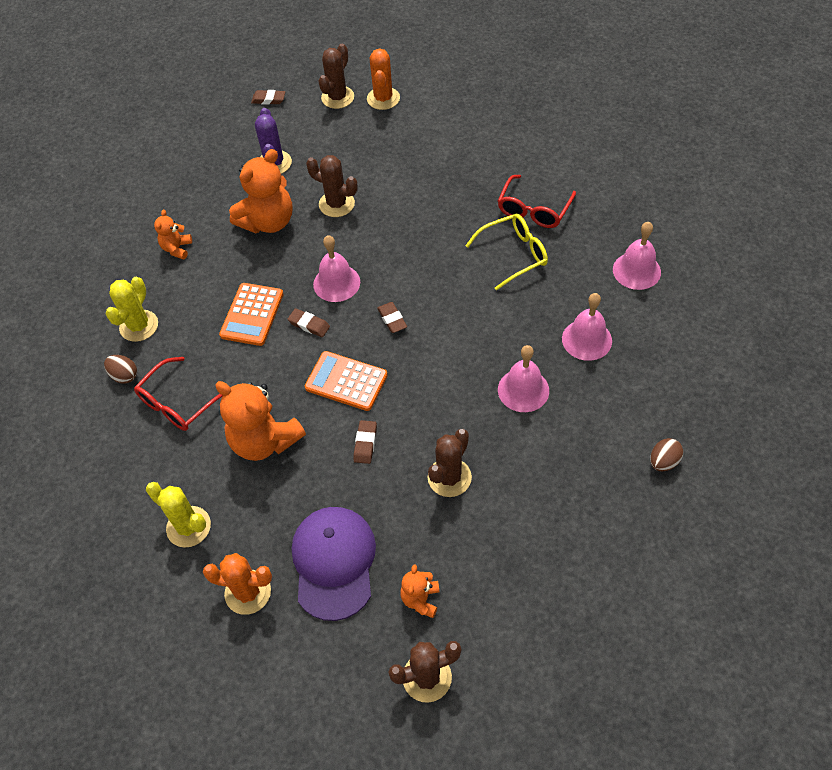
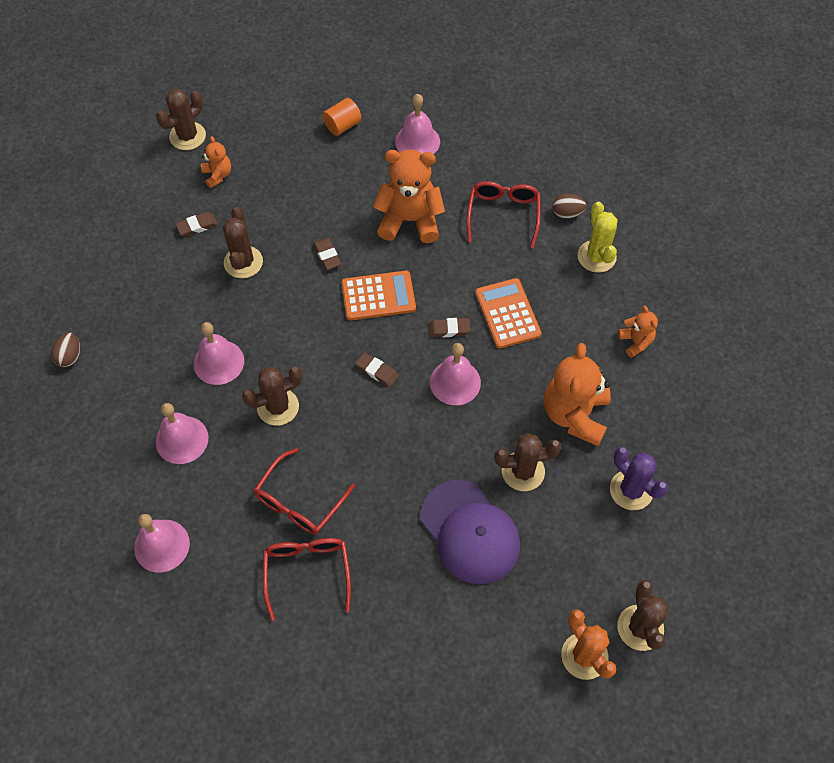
camera: 145 degrees right, 5 degrees up
yellow cactus [146,482,211,548] -> pink bell [395,94,440,155]
orange cactus [203,553,272,615] -> orange cylinder [322,98,362,136]
brown eraser [251,90,285,105] -> brown eraser moved to [176,212,218,237]
purple cap [292,507,376,621] -> purple cap moved to [421,480,520,584]
yellow glasses [465,214,548,291] -> red glasses [254,448,355,535]
none -> brown cactus [242,366,302,426]

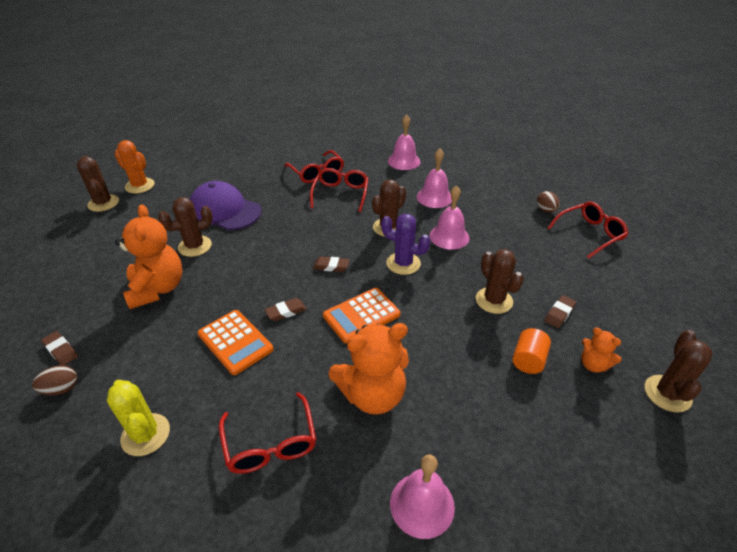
camera: 155 degrees right, 20 degrees down
brown eraser [313,238,341,270] -> brown eraser moved to [41,331,78,365]
orange cylinder [322,98,362,136] -> orange cylinder moved to [512,328,551,374]
pink bell [430,343,481,405] -> none
brown egg [552,193,586,219] -> brown egg moved to [32,365,77,396]
purple cactus [610,447,668,510] -> purple cactus moved to [381,214,430,275]
orange teddy bear [618,305,658,358] -> none
none -> red glasses [548,201,628,259]

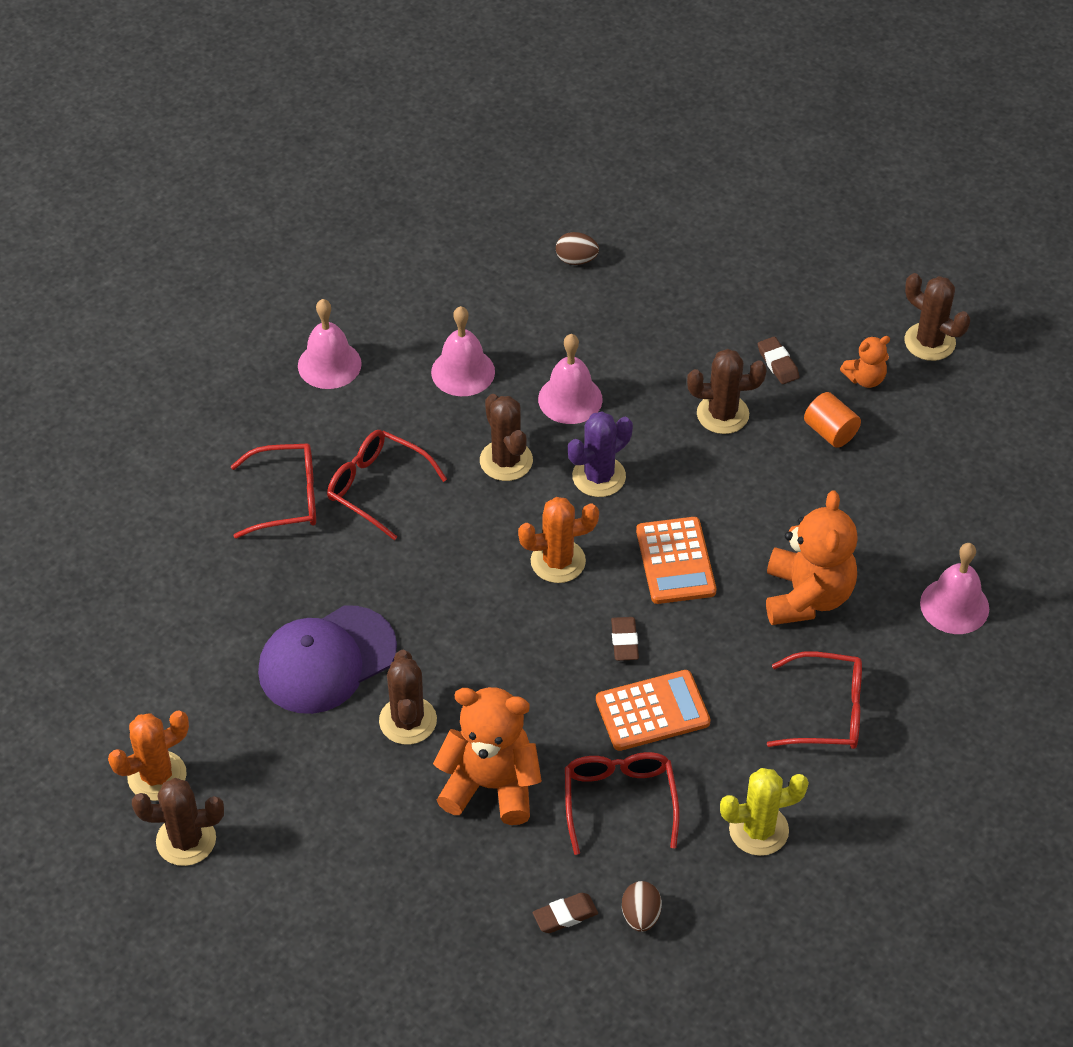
camera: 65 degrees left, 10 degrees up
brown eraser [313,257,349,272] -> orange cactus [518,497,599,583]
red glasses [548,201,628,259] -> red glasses moved to [565,752,680,855]

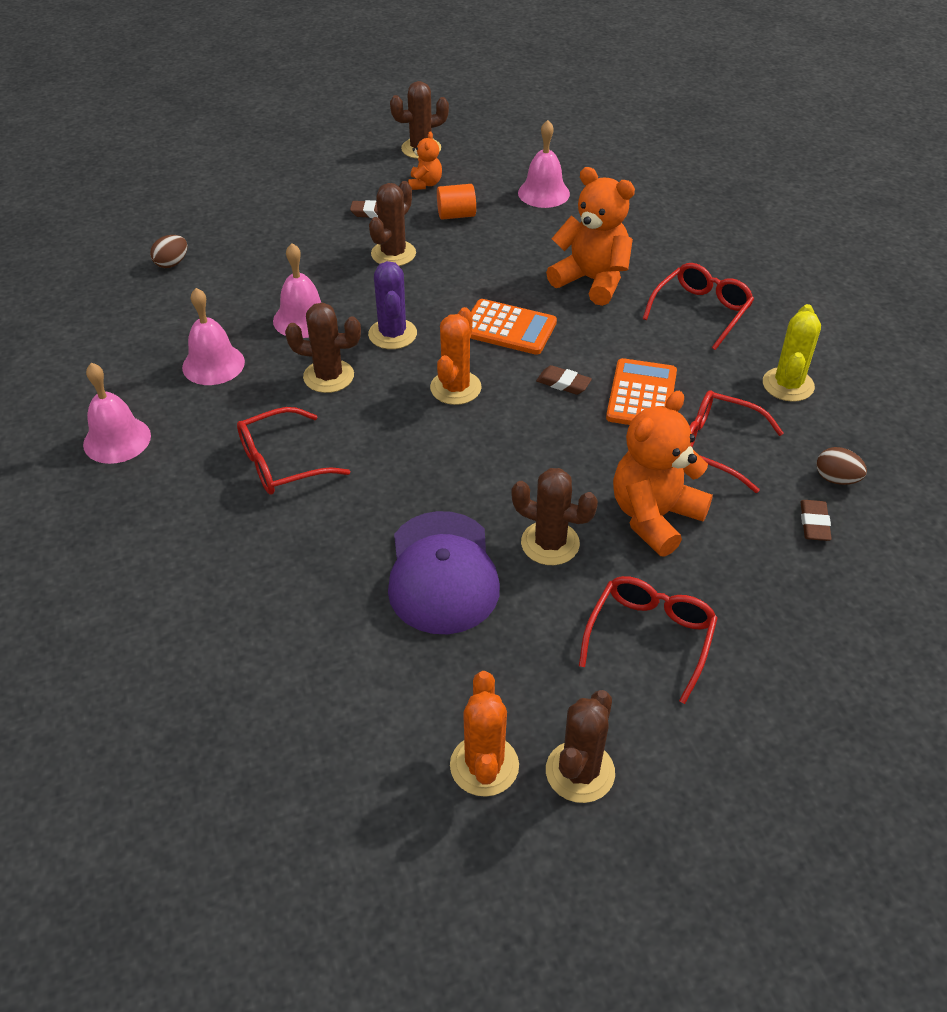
camera: 60 degrees left, 5 degrees down
red glasses [231,444,316,538] -> red glasses moved to [579,576,718,704]
pink bell [920,543,989,634] -> pink bell moved to [518,120,570,208]

